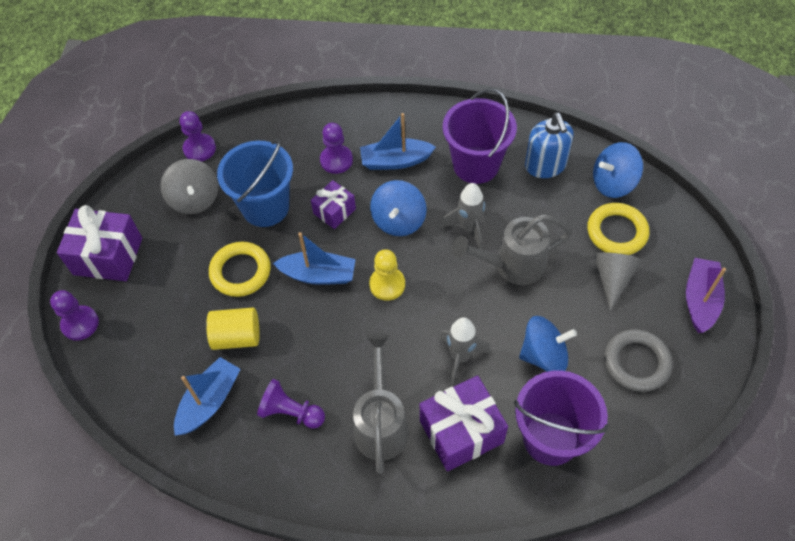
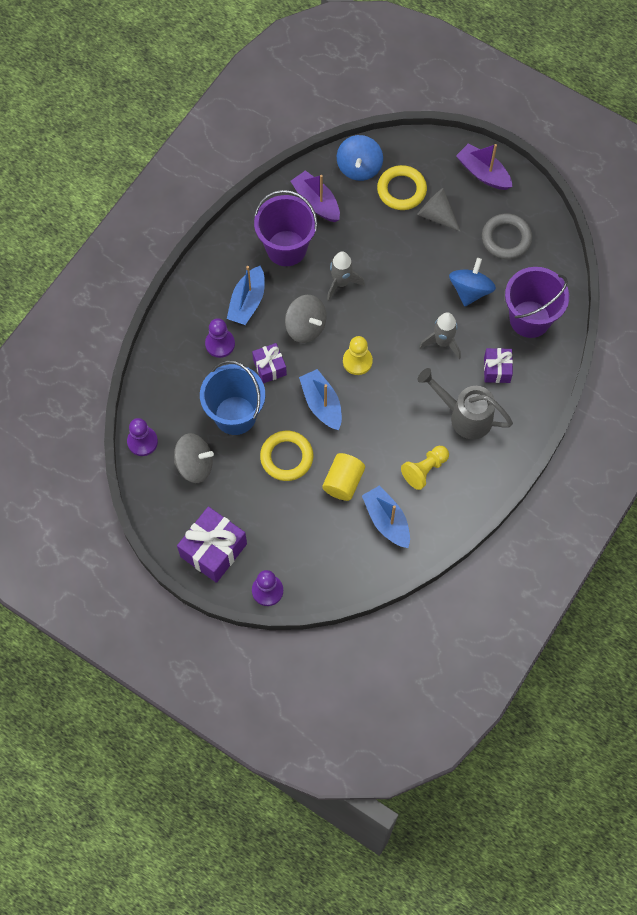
camera: 65 degrees left, 10 degrees up
purple pawn [257,379,325,429] -> yellow pawn [401,446,449,490]
blue boat [273,232,355,285] -> blue boat turned 60 degrees counterclockwise [299,369,342,430]
blue spinning top [370,180,426,236] -> grey spinning top [285,295,326,343]
purple gift [420,375,508,471] -> purple gift [484,348,513,383], size x0.58
grey watering can [452,214,572,285] -> none
blue soap dispenser [525,113,573,178] -> purple boat [291,170,340,222]

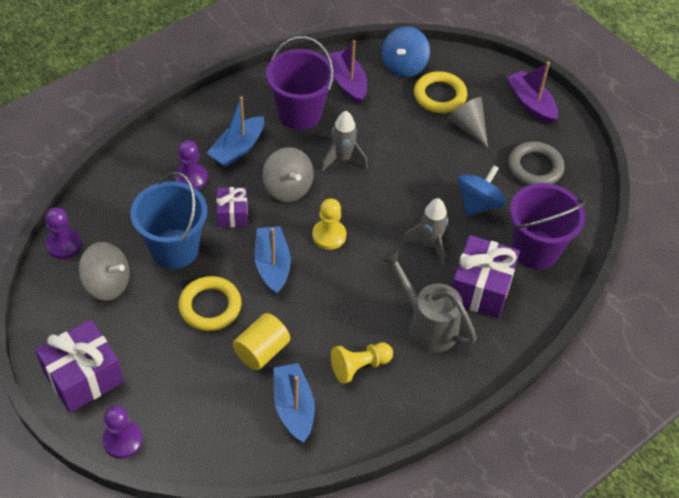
camera: 15 degrees right, 15 degrees down
purple gift [484,348,513,383] -> purple gift [452,235,520,318], size x1.73

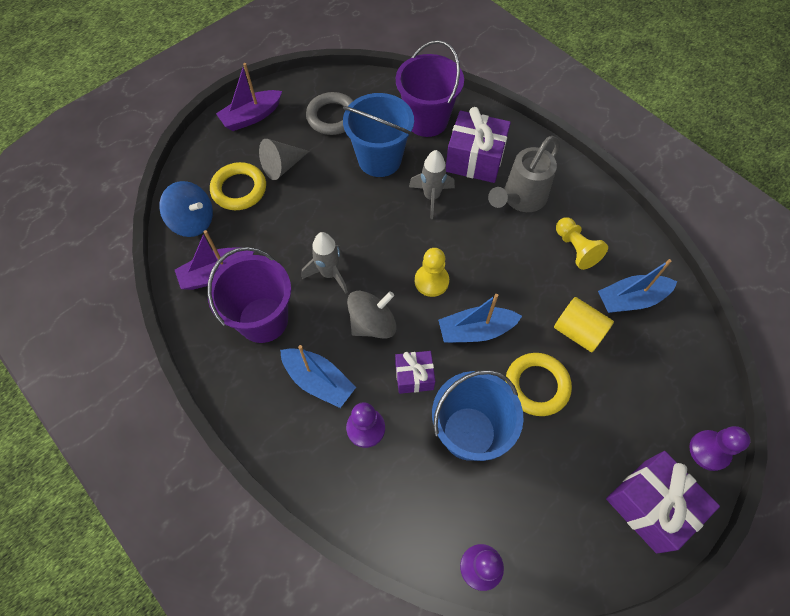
camera: 90 degrees left, 10 degrees up
grey spinning top [78,242,130,301] -> none
blue spinning top [458,165,506,217] -> blue bucket [343,93,414,177]

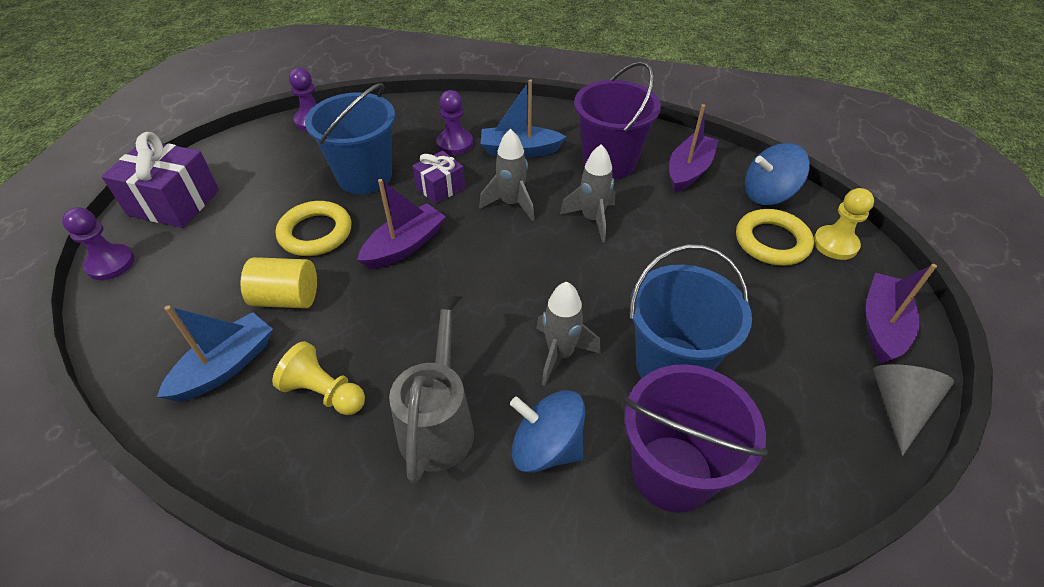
camera: 145 degrees right, 15 degrees down
grey cone [259,139,310,180] -> grey cone moved to [873,364,954,456]
grey ring [306,92,354,135] -> none
grey spinning top [347,291,396,339] -> grey rocket [479,129,534,221]
yellow pawn [415,248,449,297] -> yellow pawn moved to [814,188,874,260]
blue boat [438,294,522,343] -> purple boat [358,179,446,269]
purple gift [446,107,511,183] -> blue spinning top [510,390,585,473]

